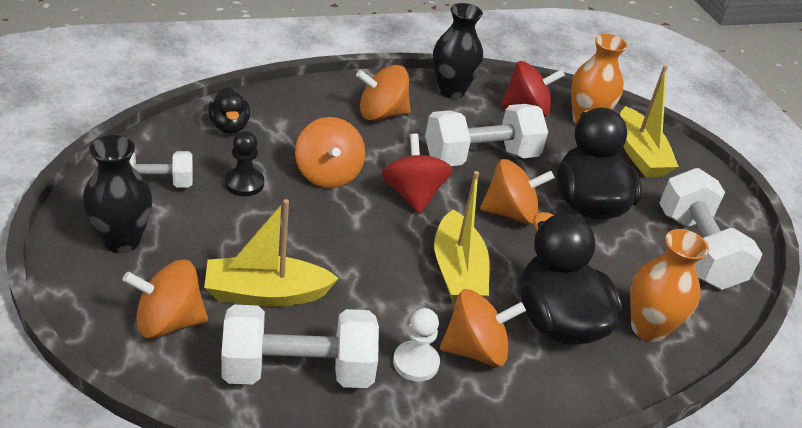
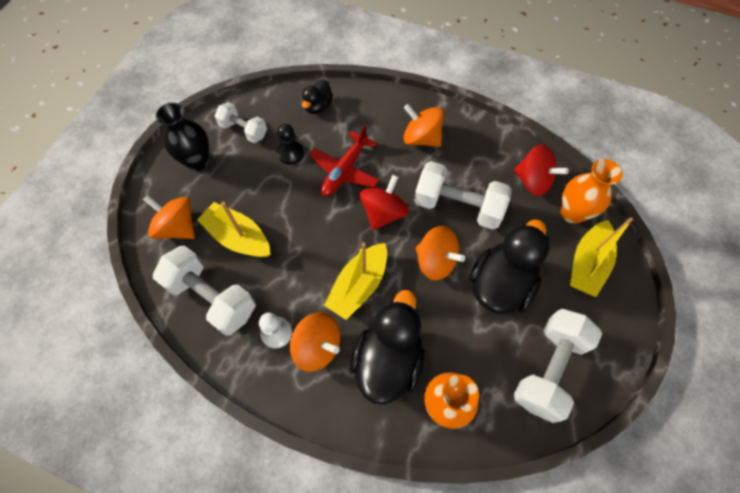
camera: 45 degrees right, 25 degrees up
orange spinning top [295,117,365,188] -> red plane [309,125,379,197]
black vase [433,3,483,99] -> none

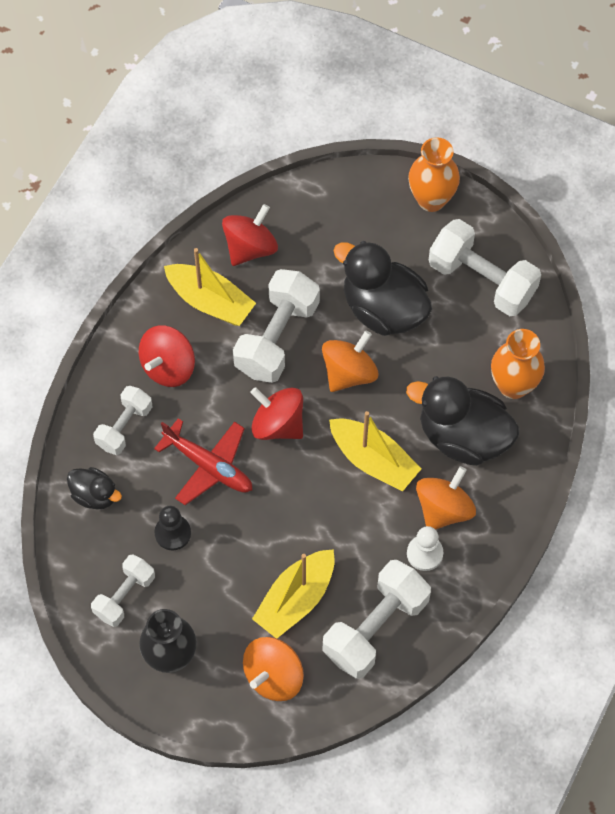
camera: 85 degrees left, 0 degrees up
orange spinning top [403,104,444,147] -> red spinning top [139,325,195,387]
orange vase [561,159,623,224] -> orange vase moved to [408,137,460,212]
yellow boat [570,217,633,297] -> yellow boat moved to [164,248,256,326]
none -> white dumbbell [93,386,152,455]

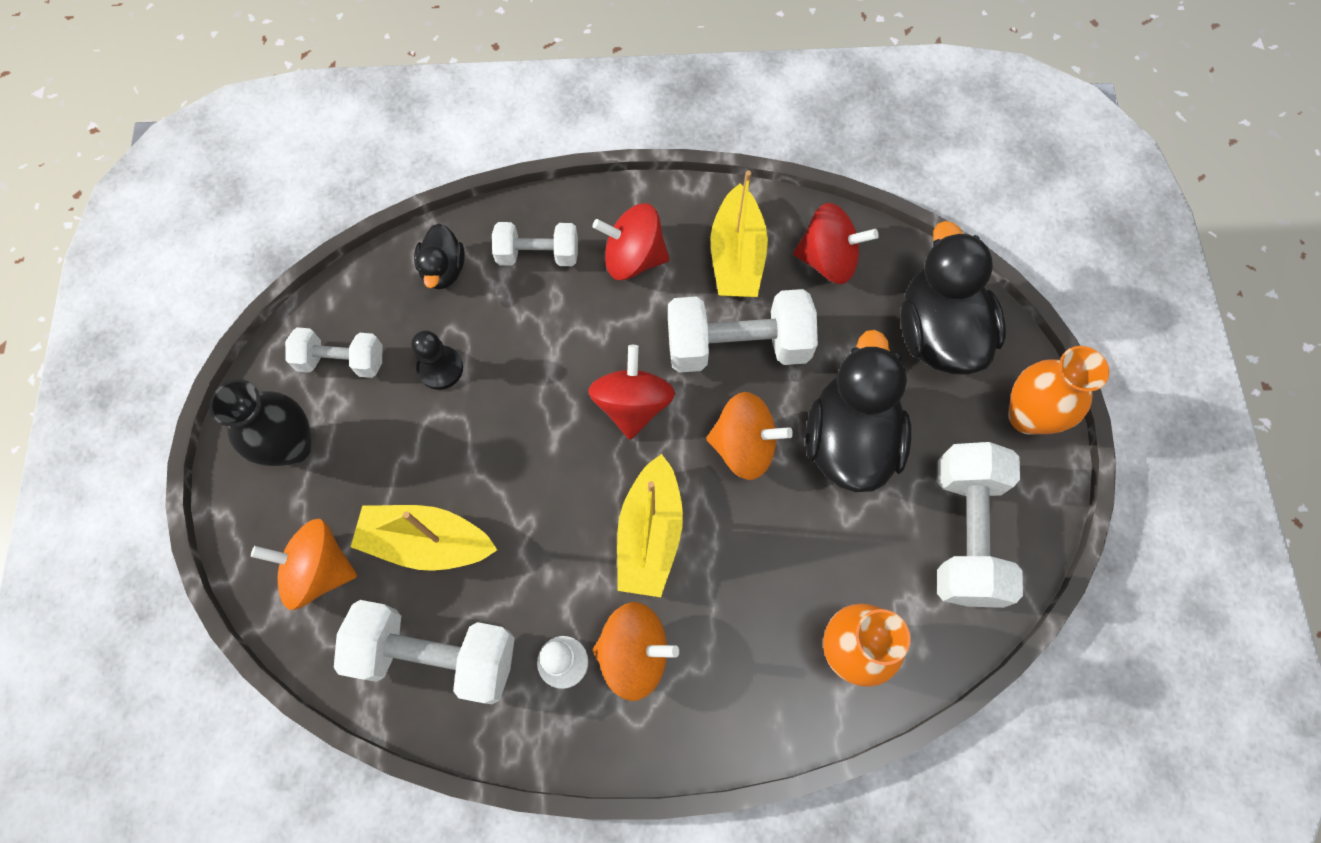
camera: 60 degrees right, 5 degrees up
red plane [154,418,252,505] -> none
black duck [406,376,519,466] -> black duck moved to [900,221,1006,375]

